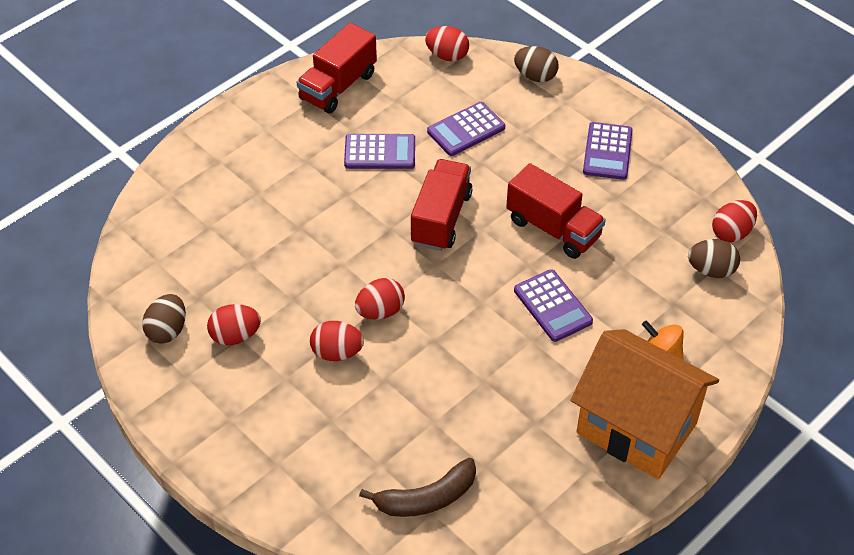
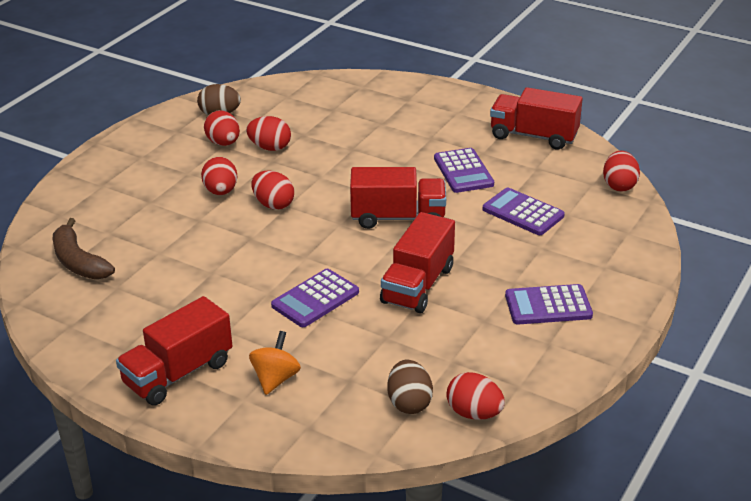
camera: 75 degrees right, 15 degrees down
brown egg [514,46,559,82] -> none
orange house [570,329,719,479] -> red truck [116,296,232,405]
none -> red egg [246,116,291,151]

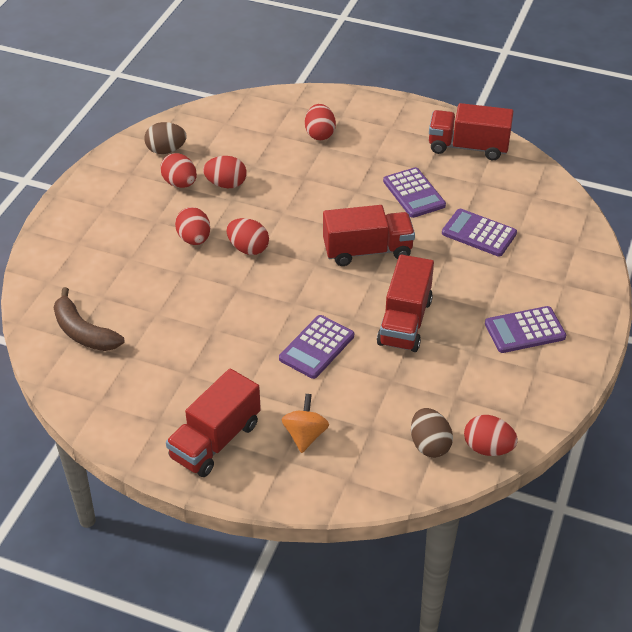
camera: 10 degrees left, 10 degrees up
red egg [603,151,640,192] -> red egg moved to [305,104,336,140]

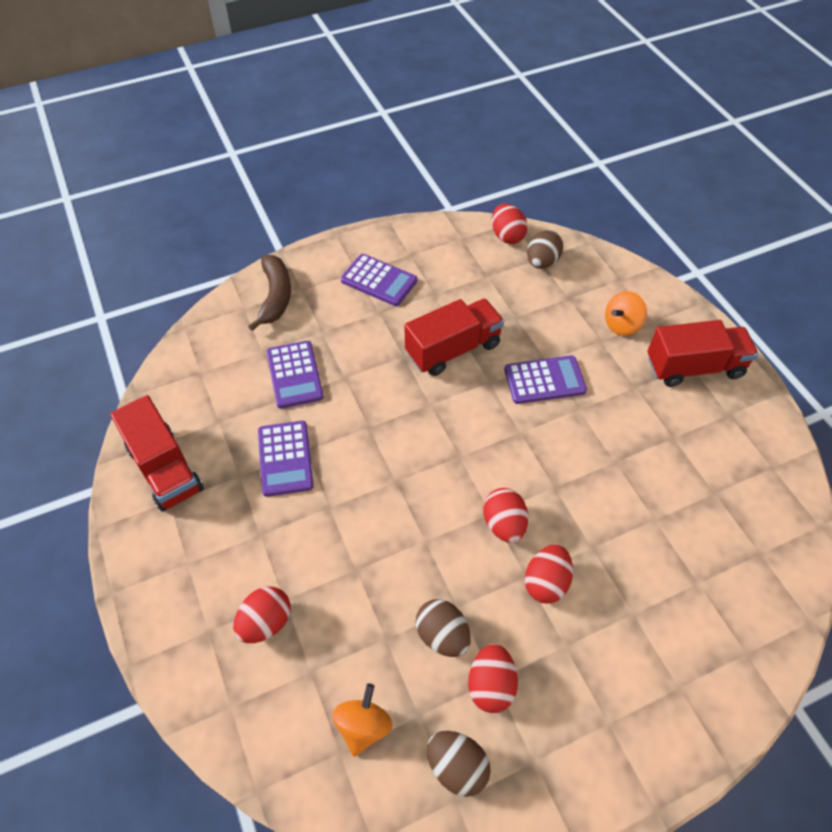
camera: 135 degrees left, 10 degrees up
brown banana [53,287,124,351] -> brown banana moved to [248,255,291,331]
red egg [203,156,246,188] -> brown egg [416,599,471,657]
red truck [323,205,415,266] -> none
purple calculator [383,167,446,218] -> purple calculator turned 150 degrees clockwise [258,421,314,497]
none -> orange spinning top [332,683,393,757]

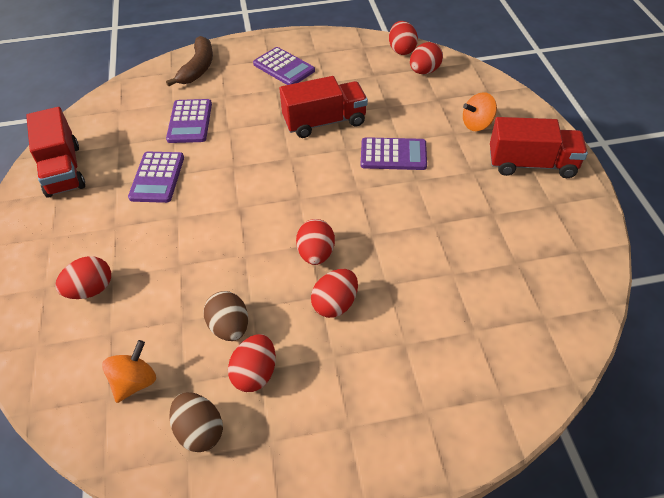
camera: 15 degrees right, 5 degrees down
brown egg [527,230,563,269] -> red egg [410,42,443,74]

